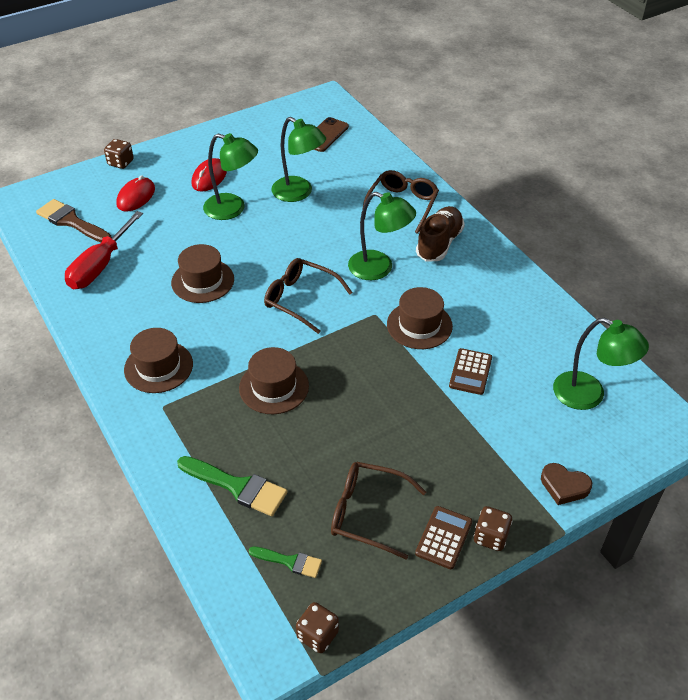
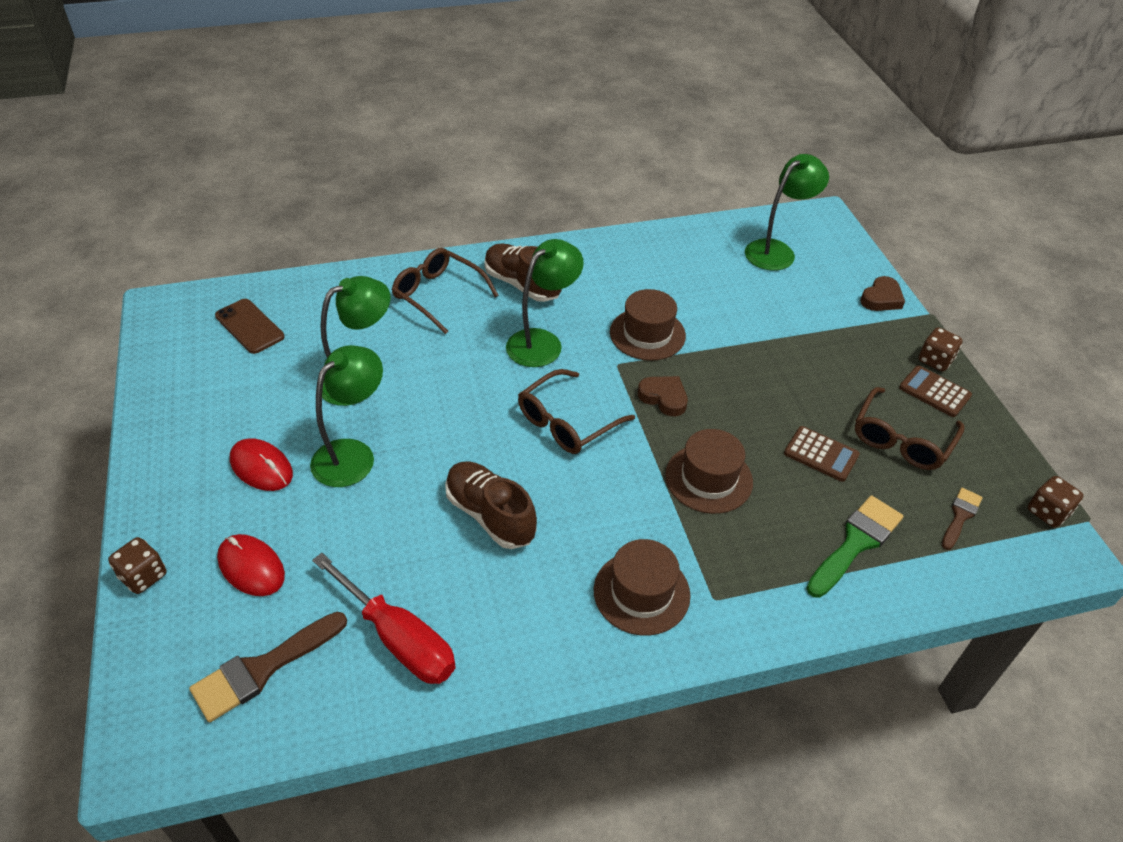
camera: 75 degrees left, 0 degrees up
brown hat [171,244,234,303] -> brown shoe [445,461,537,549]
green brush [249,547,322,578] -> brown brush [942,488,983,550]
brown calculator [449,348,492,395] -> brown calculator moved to [784,426,860,482]
none -> brown heart [638,376,688,416]

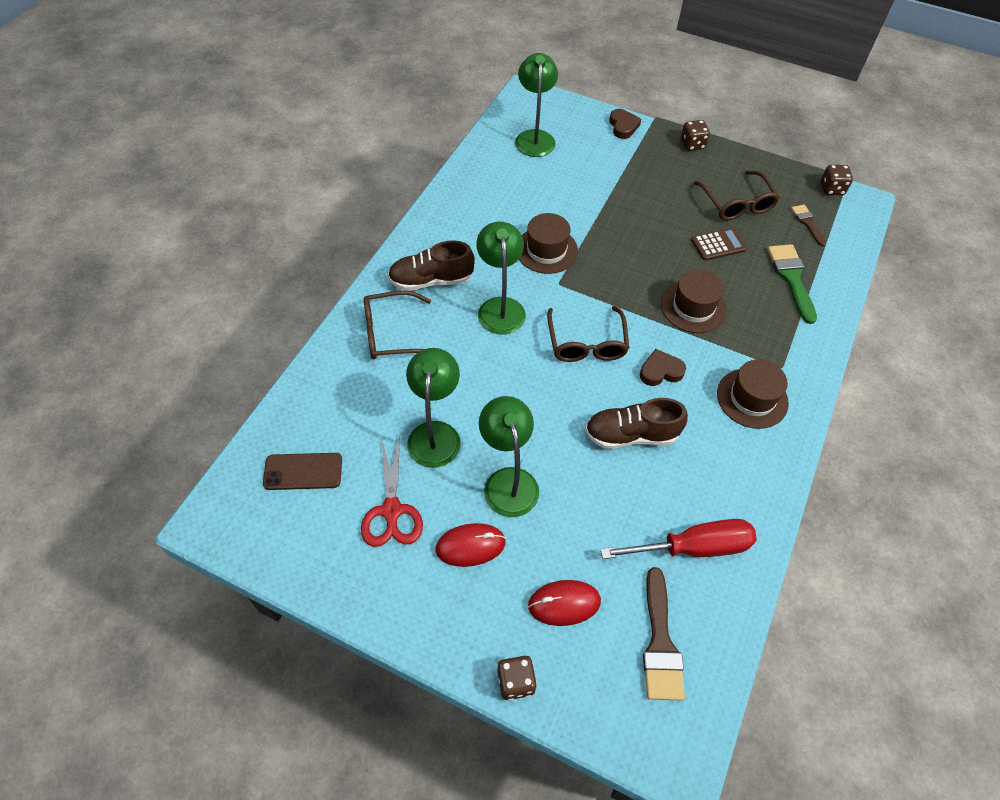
camera: 50 degrees left, 10 degrees up
brown heart [638,376,688,416] -> brown heart moved to [640,349,686,386]
brown calculator [899,366,972,417] -> none
none -> red scissors [361,437,423,547]

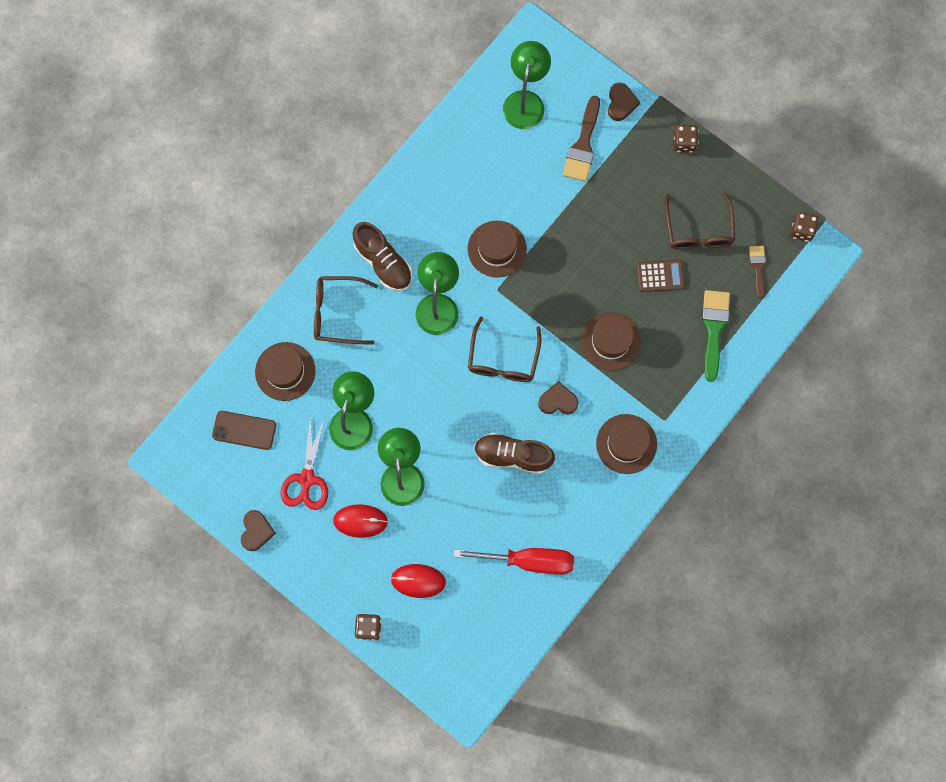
camera: 15 degrees right, 20 degrees up
brown shoe [388,241,475,291] -> brown shoe turned 135 degrees counterclockwise [353,222,412,291]
brown brush [643,567,685,701] -> brown brush moved to [563,96,600,181]
none -> brown heart [241,510,276,551]
none -> brown hat [255,342,315,401]

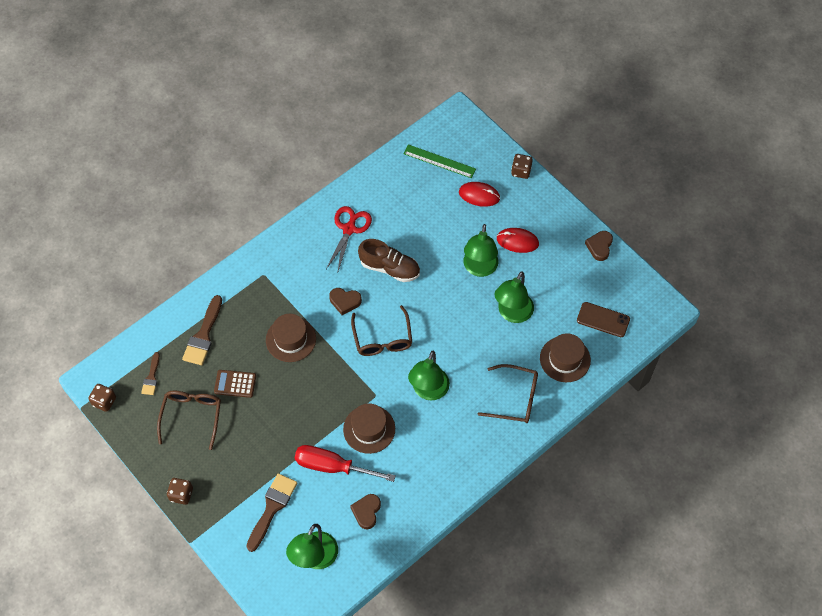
camera: 170 degrees left, 15 degrees down
red scissors [280,414,328,510] -> red scissors moved to [326,206,372,274]
brown shoe [353,222,412,291] -> none
red screwdriver [454,548,574,575] -> red screwdriver moved to [295,445,396,482]
brown glasses [468,316,541,382] -> brown glasses turned 150 degrees clockwise [351,305,412,356]
brown hat [596,414,657,474] -> none
brown heart [608,82,640,121] -> brown heart moved to [350,494,381,529]
green brush [702,290,730,382] -> brown brush [182,295,222,365]
none -> green ruler [403,144,476,178]

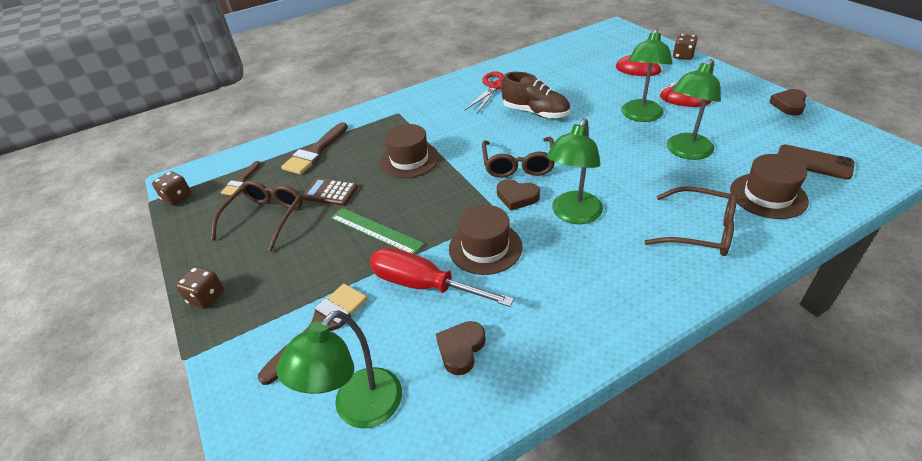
camera: 15 degrees right, 20 degrees down
brown heart [329,288,362,315] -> brown heart moved to [497,179,540,210]
green ruler [403,144,476,178] -> green ruler moved to [331,208,425,254]

